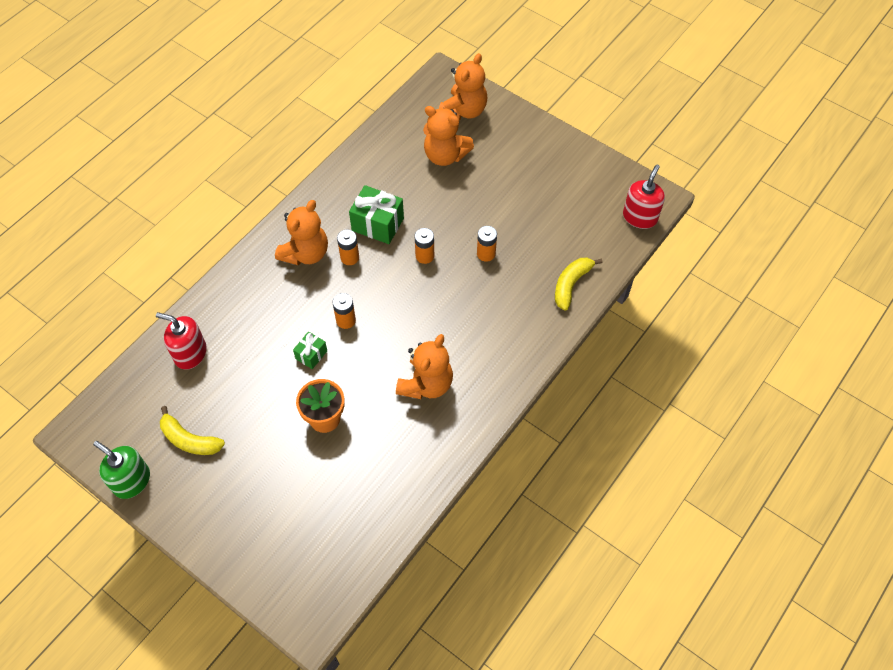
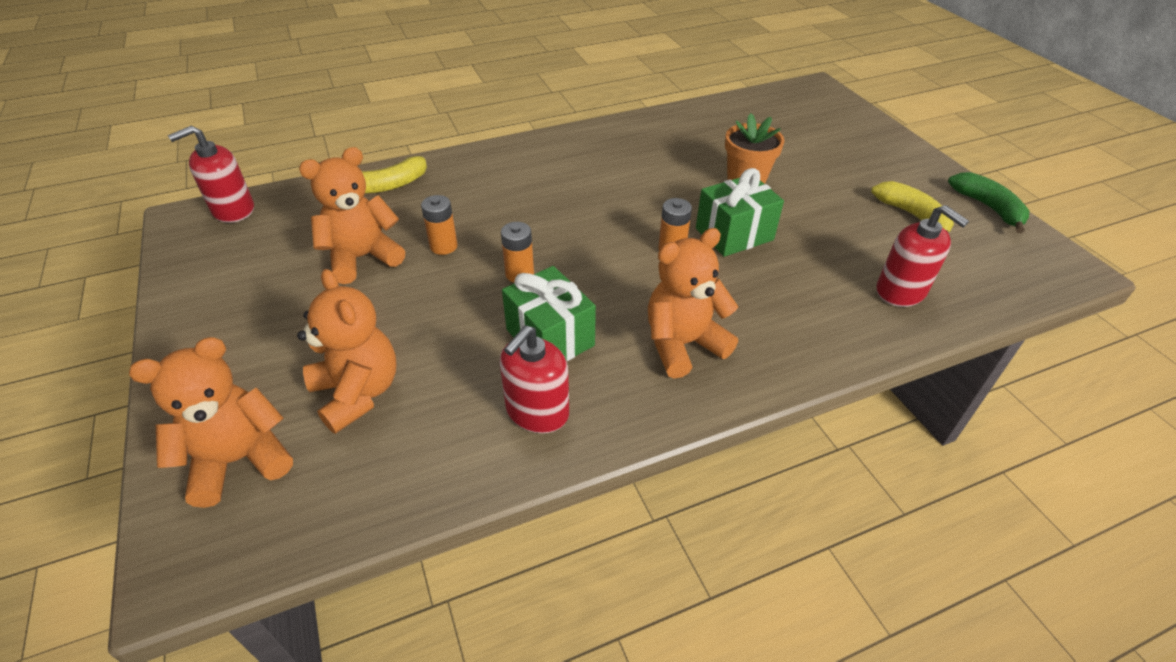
camera: 150 degrees left, 15 degrees down
green soap dispenser [93,441,150,499] -> green banana [948,172,1029,233]
green gift [293,331,327,369] -> green gift [696,168,784,257], size x1.78
orange battery [337,229,359,265] -> none
orange teddy bear [396,334,453,399] -> orange teddy bear moved to [299,147,405,284]
none -> red soap dispenser [500,325,569,433]

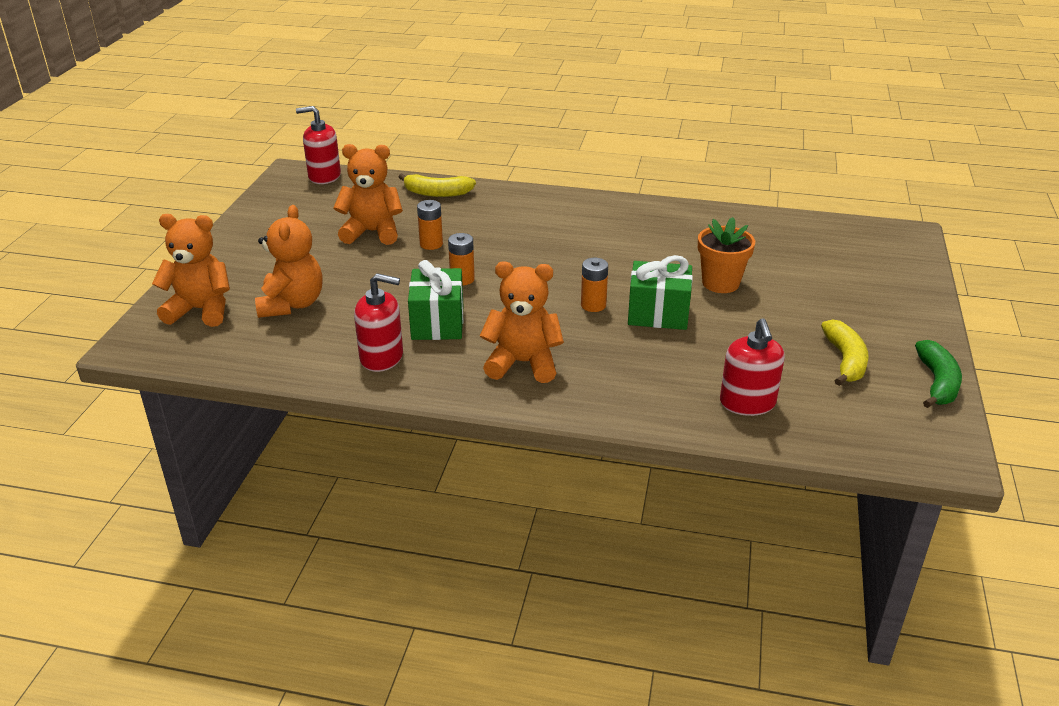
camera: 35 degrees right, 10 degrees down
red soap dispenser [500,325,569,433] -> red soap dispenser turned 150 degrees counterclockwise [354,273,403,372]

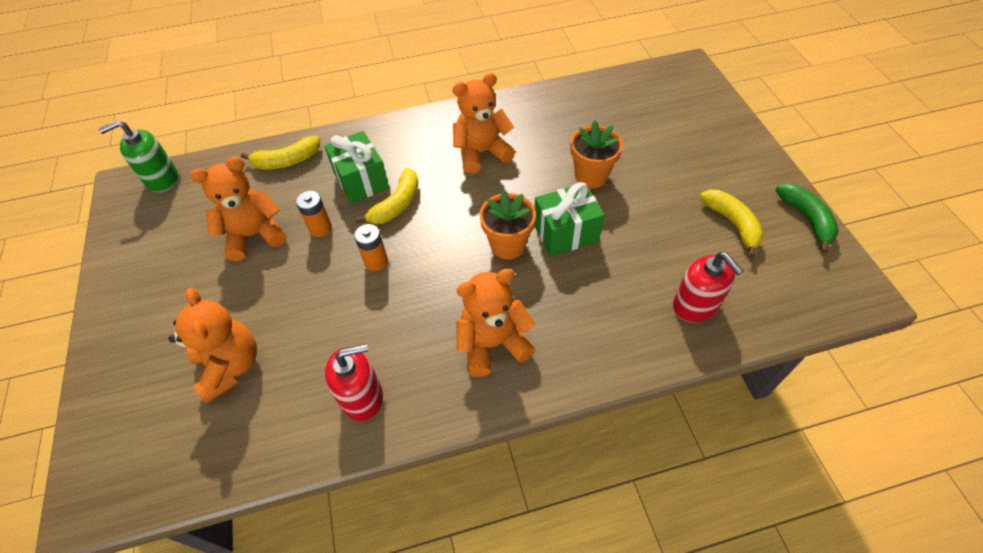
camera: 25 degrees left, 20 degrees up
orange teddy bear [152,214,230,327] -> orange teddy bear moved to [453,73,515,174]
red soap dispenser [296,106,341,184] -> green soap dispenser [99,120,178,192]
green gift [408,260,463,340] -> green gift moved to [324,131,389,204]
orange battery [581,258,608,312] -> orange flower pot [479,189,536,259]
none -> yellow banana [355,168,418,224]

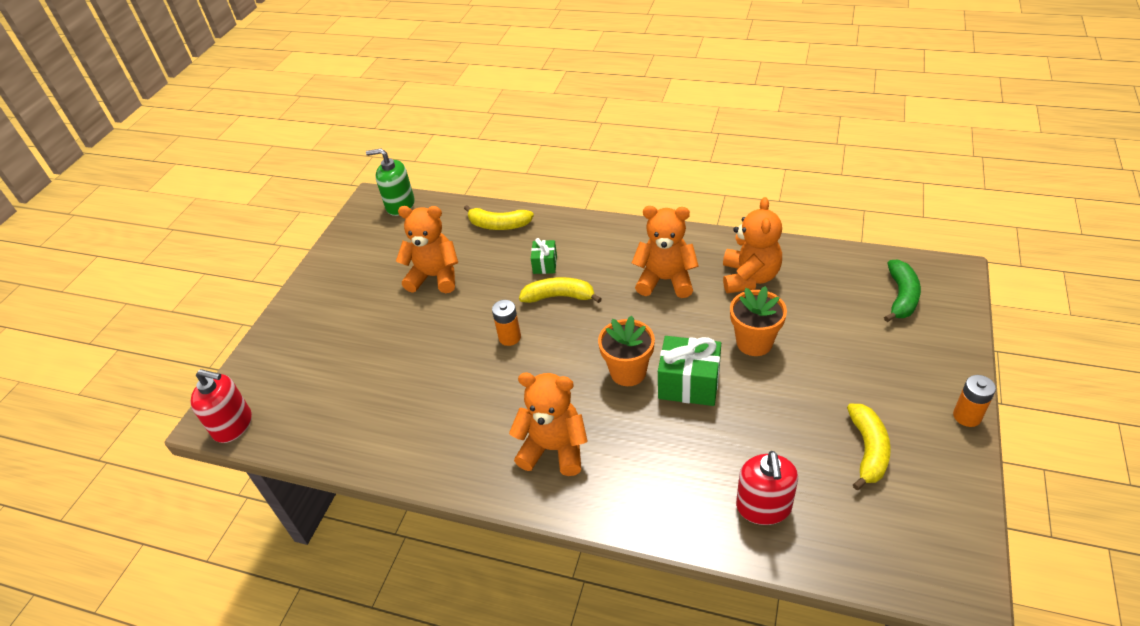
camera: 35 degrees right, 10 degrees down
orange teddy bear [169,288,257,403] -> orange teddy bear moved to [723,197,782,293]
orange battery [296,191,332,237] -> orange battery moved to [953,375,996,427]
green gift [324,131,389,204] -> green gift [531,238,557,274], size x0.56
red soap dispenser [325,344,383,421] -> red soap dispenser moved to [190,369,252,443]
yellow banana [355,168,418,224] -> yellow banana turned 150 degrees counterclockwise [519,277,602,303]
green banana [775,183,839,253] -> green banana moved to [884,259,921,322]

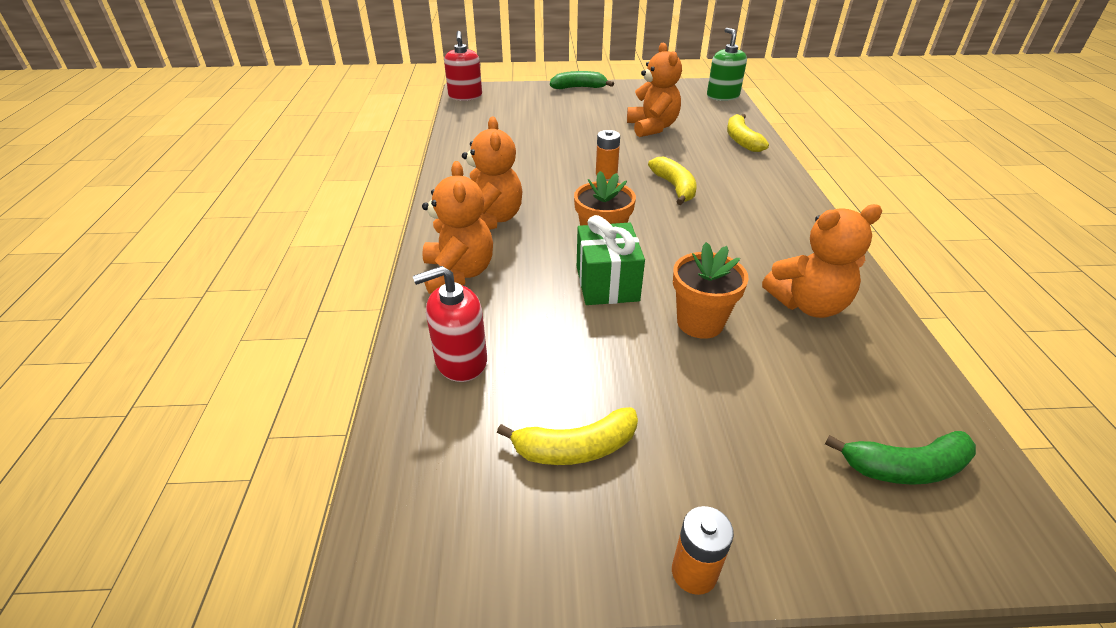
camera: 65 degrees right, 5 degrees down
green gift [531,238,557,274] -> none
orange teddy bear [632,206,699,298] -> orange teddy bear moved to [422,161,493,294]
none -> green banana [550,71,614,89]

